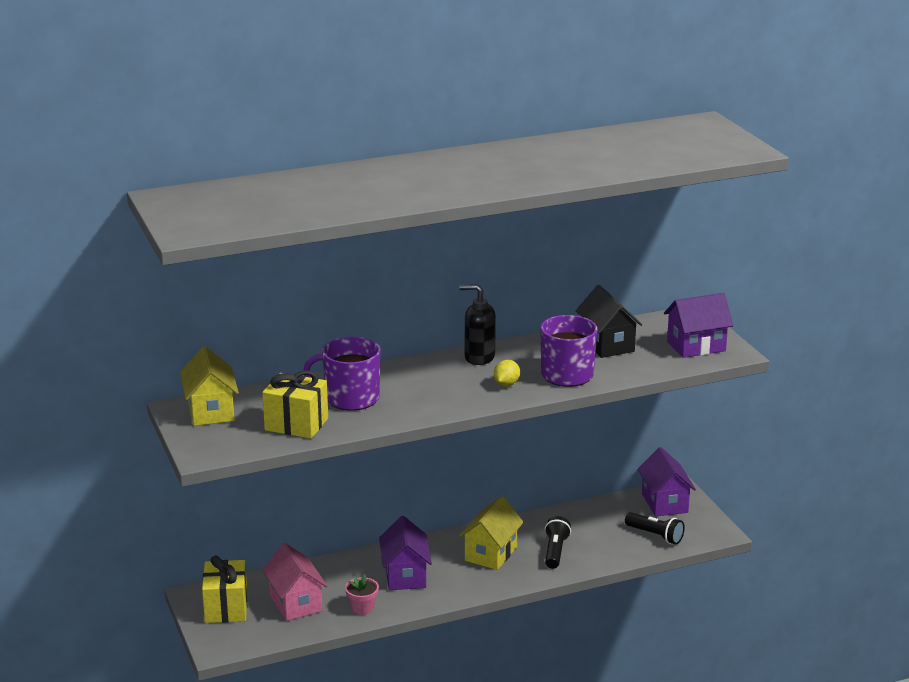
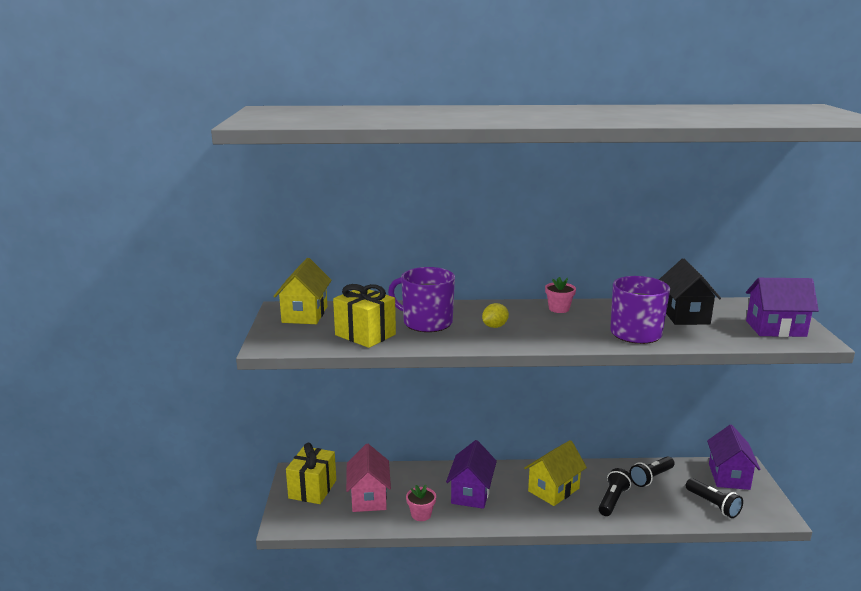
camera: 20 degrees right, 5 degrees down
black soap dispenser [459,284,496,365] -> pink flower pot [545,277,576,313]
yellow lemon [494,360,520,386] -> yellow lemon moved to [482,303,509,328]
none -> black flashlight [629,456,675,487]

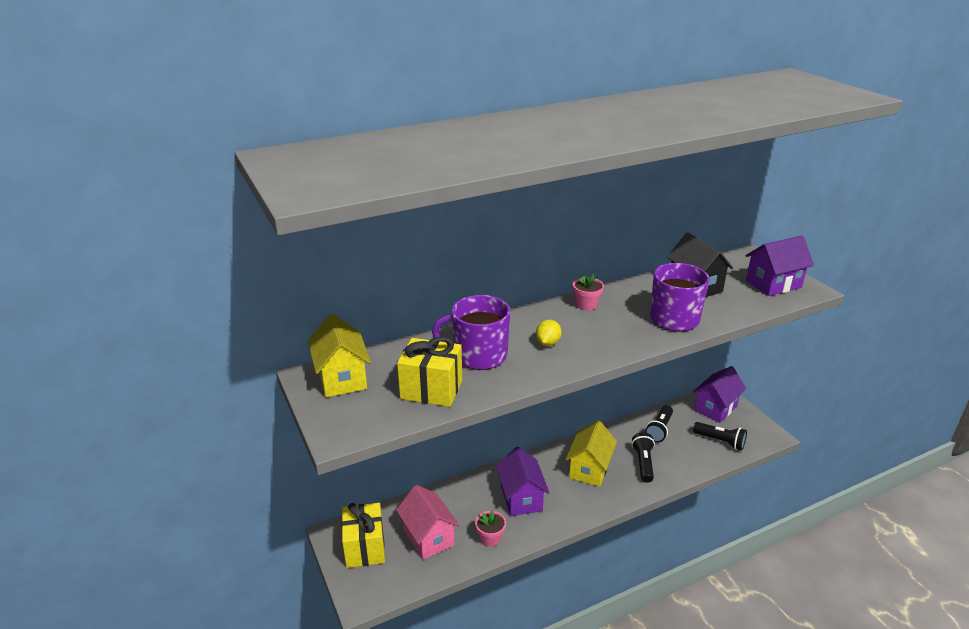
camera: 25 degrees left, 10 degrees up
purple house [707,425,760,490] -> purple house turned 60 degrees clockwise [693,366,746,423]

